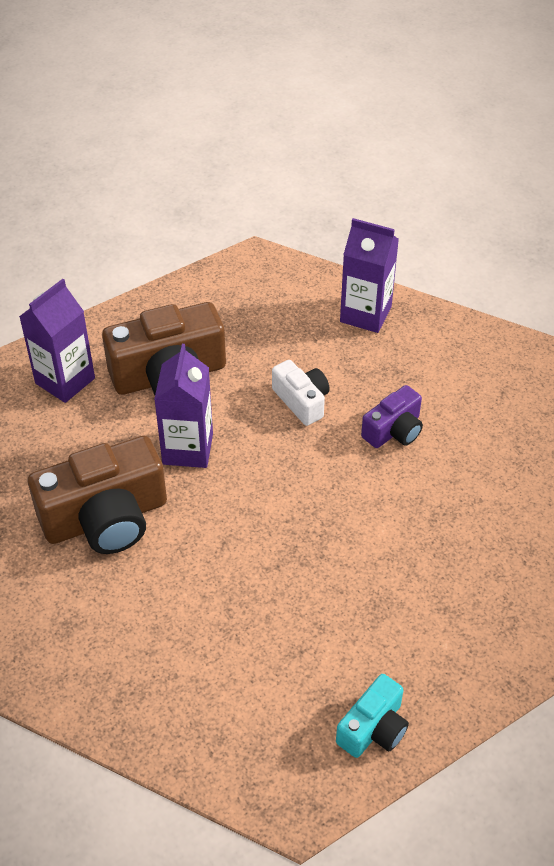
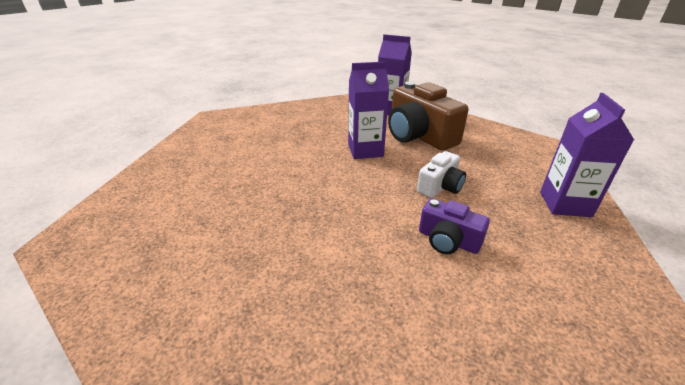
camera: 75 degrees right, 15 degrees down
brown camera [28,436,167,554] -> none
turquoise camera [336,674,409,758] -> none

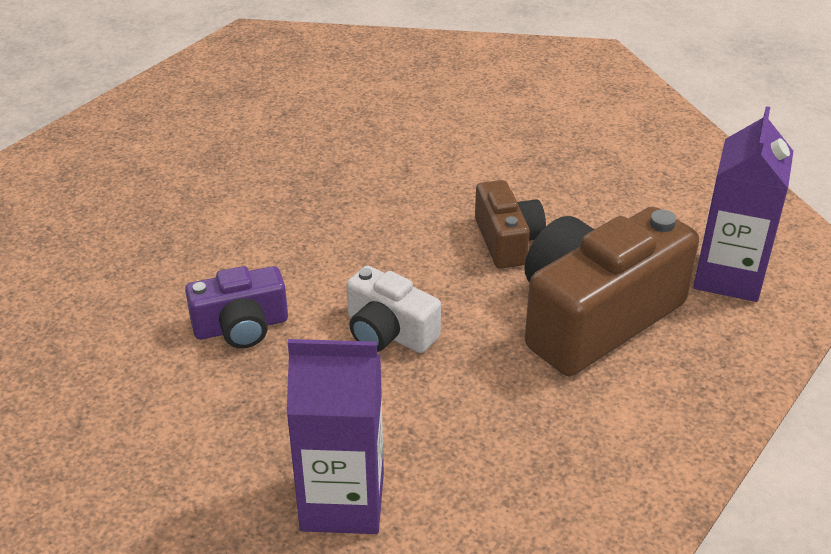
camera: 85 degrees right, 5 degrees up
purple carton [348,61,389,159] -> brown camera [475,180,546,269]
purple camera [419,199,490,254] -> purple camera turned 135 degrees counterclockwise [185,266,288,348]

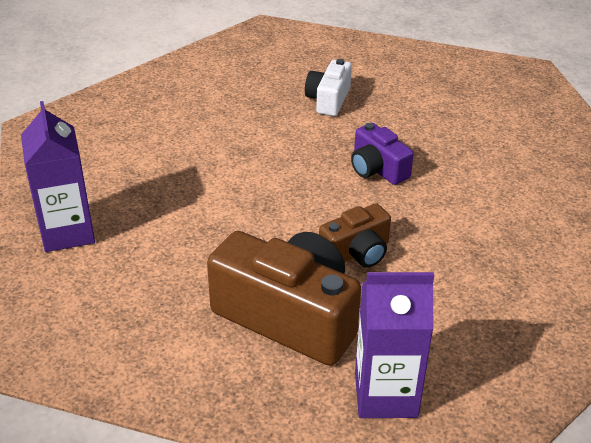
camera: 70 degrees right, 0 degrees up
purple camera [185,266,288,348] -> purple camera moved to [351,123,414,185]
white camera [346,266,441,353] -> white camera moved to [305,59,352,116]

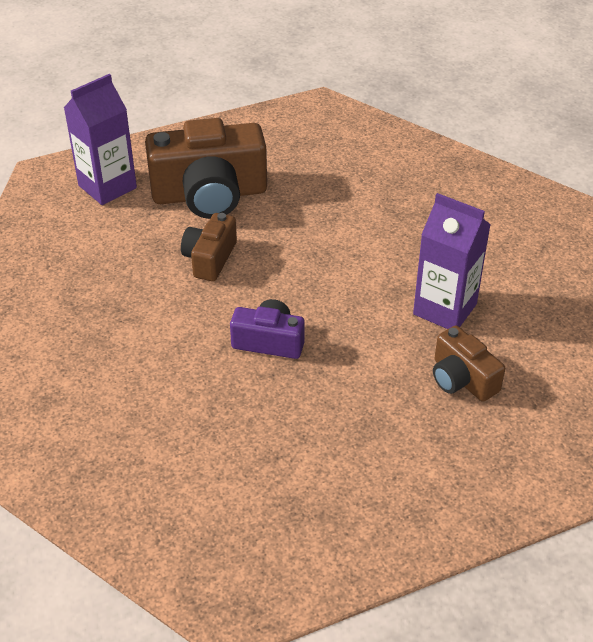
camera: 140 degrees right, 5 degrees up
purple carton [21,101,95,252] -> purple carton moved to [413,193,491,329]
white camera [305,59,352,116] -> none
none -> brown camera [433,325,505,402]

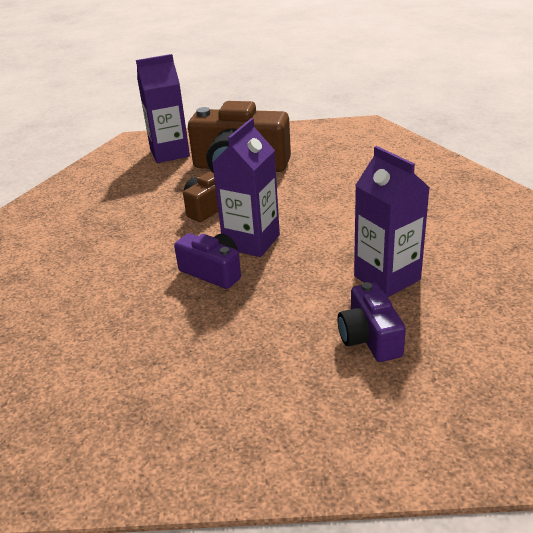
camera: 25 degrees right, 10 degrees down
brown camera [433,325,505,402] -> purple camera [337,282,406,362]
none -> purple carton [213,118,280,257]

